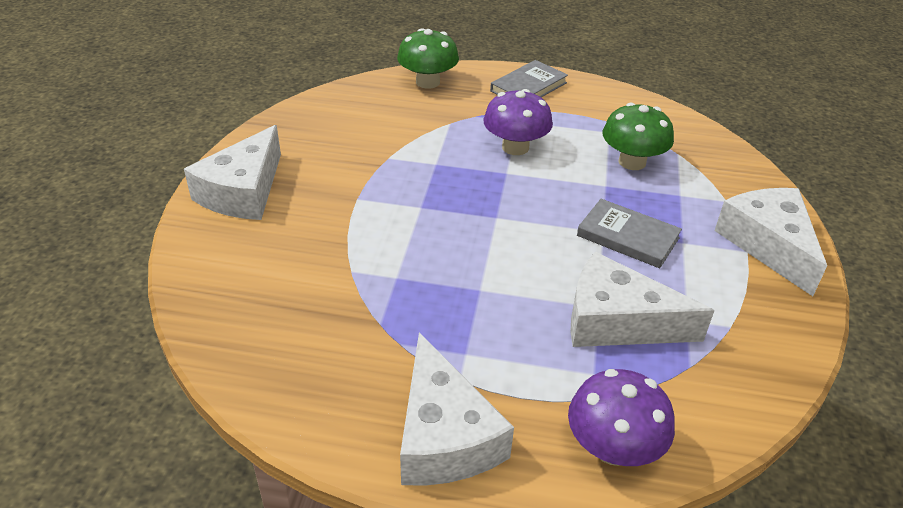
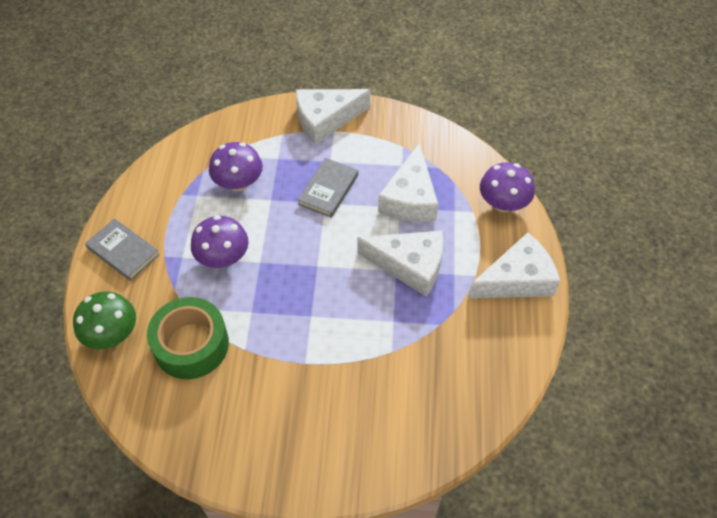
camera: 95 degrees left, 15 degrees up
white cheese [184,125,281,220] -> white cheese moved to [357,231,443,296]
green mushroom [602,103,674,170] -> purple mushroom [209,142,263,191]
none -> green tape [147,297,229,379]

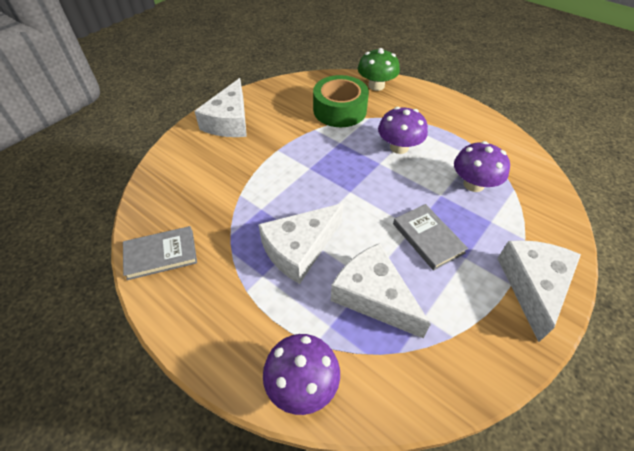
camera: 125 degrees right, 5 degrees down
grey book [85,218,160,281] -> grey book moved to [123,226,197,280]
white cheese [468,233,560,298] -> white cheese moved to [194,78,247,137]

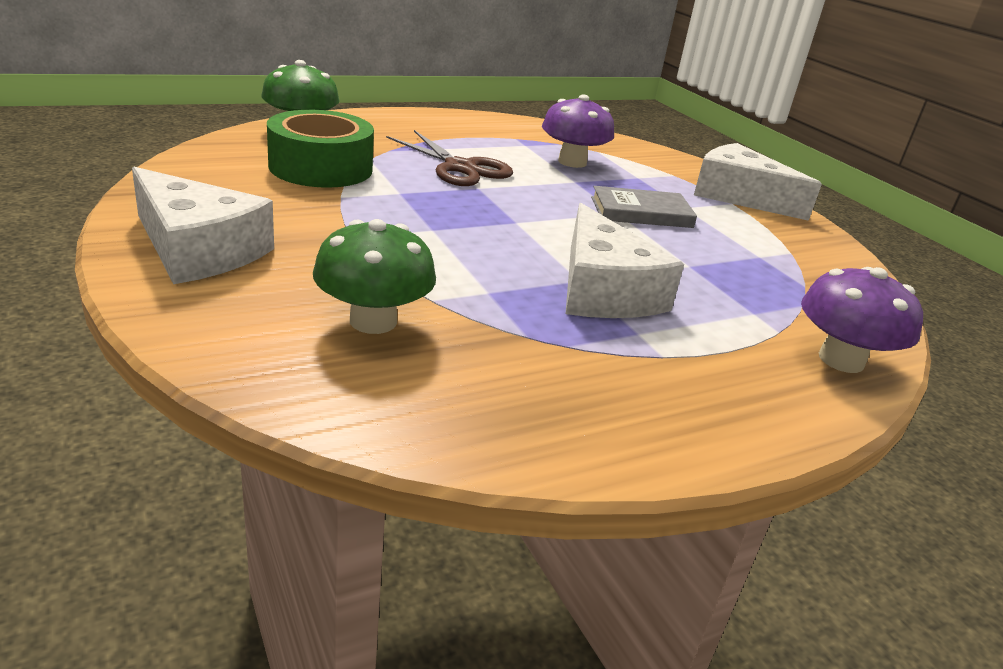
camera: 70 degrees left, 20 degrees down
grey book [123,226,197,280] -> none
white cheese [331,243,431,339] -> none
purple mushroom [378,107,428,154] -> brown scissors [386,130,513,186]
none -> green mushroom [313,219,436,334]

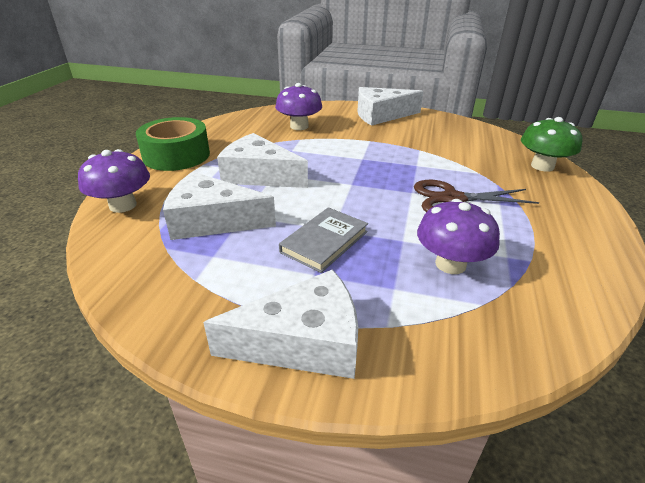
camera: 135 degrees right, 5 degrees up
green tape [267,110,374,188] -> green tape moved to [136,117,210,171]
green mushroom [313,219,436,334] -> purple mushroom [275,83,322,130]
none -> white cheese [163,172,276,240]

